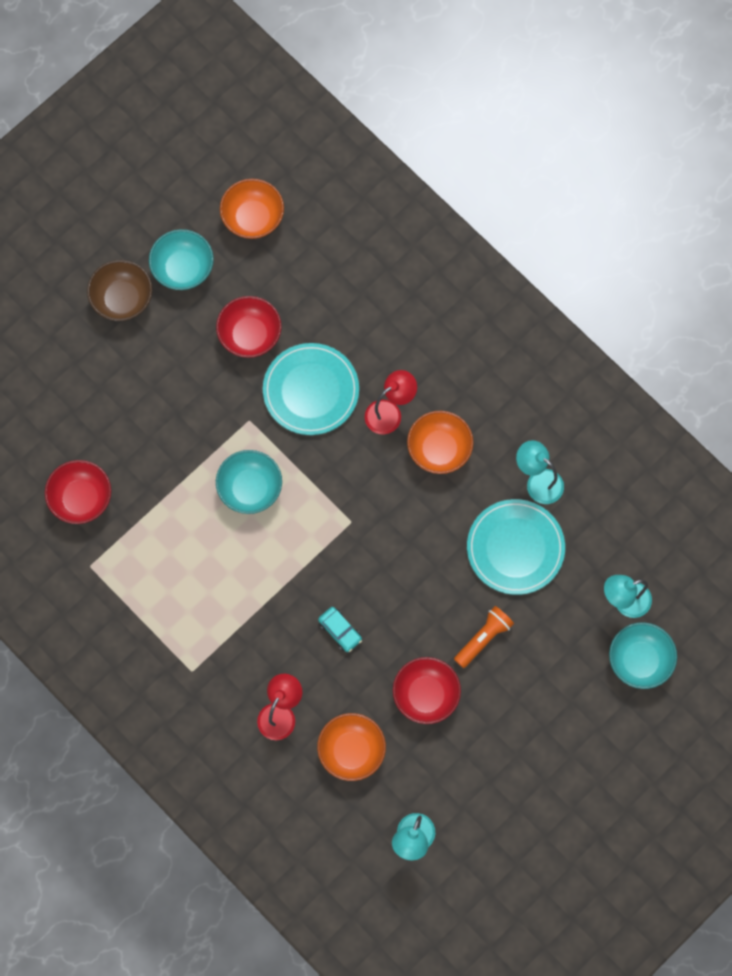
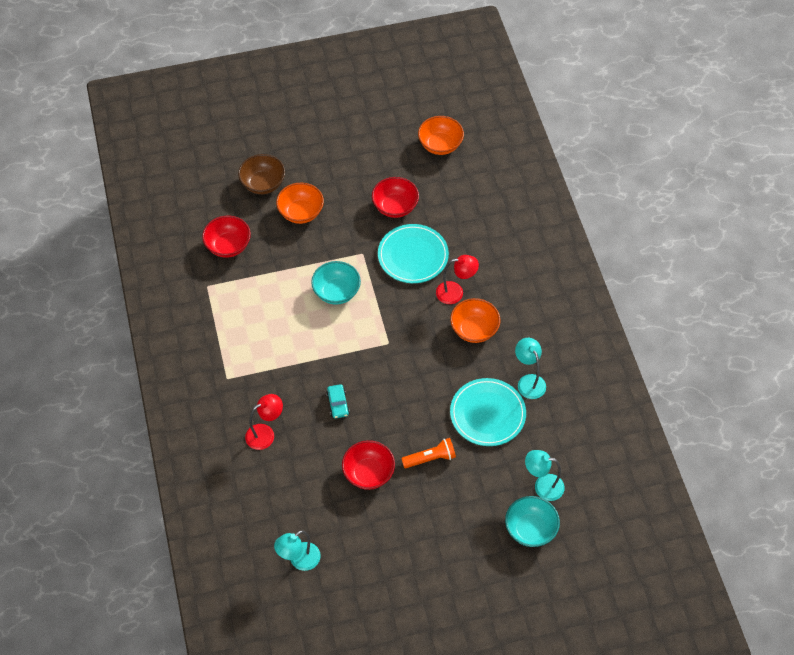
camera: 30 degrees right, 15 degrees down
brown bowl [87,260,152,321] -> brown bowl moved to [238,154,285,194]
turquoise bowl [149,229,214,290] -> none
orange bowl [317,713,386,781] -> orange bowl moved to [276,183,324,224]

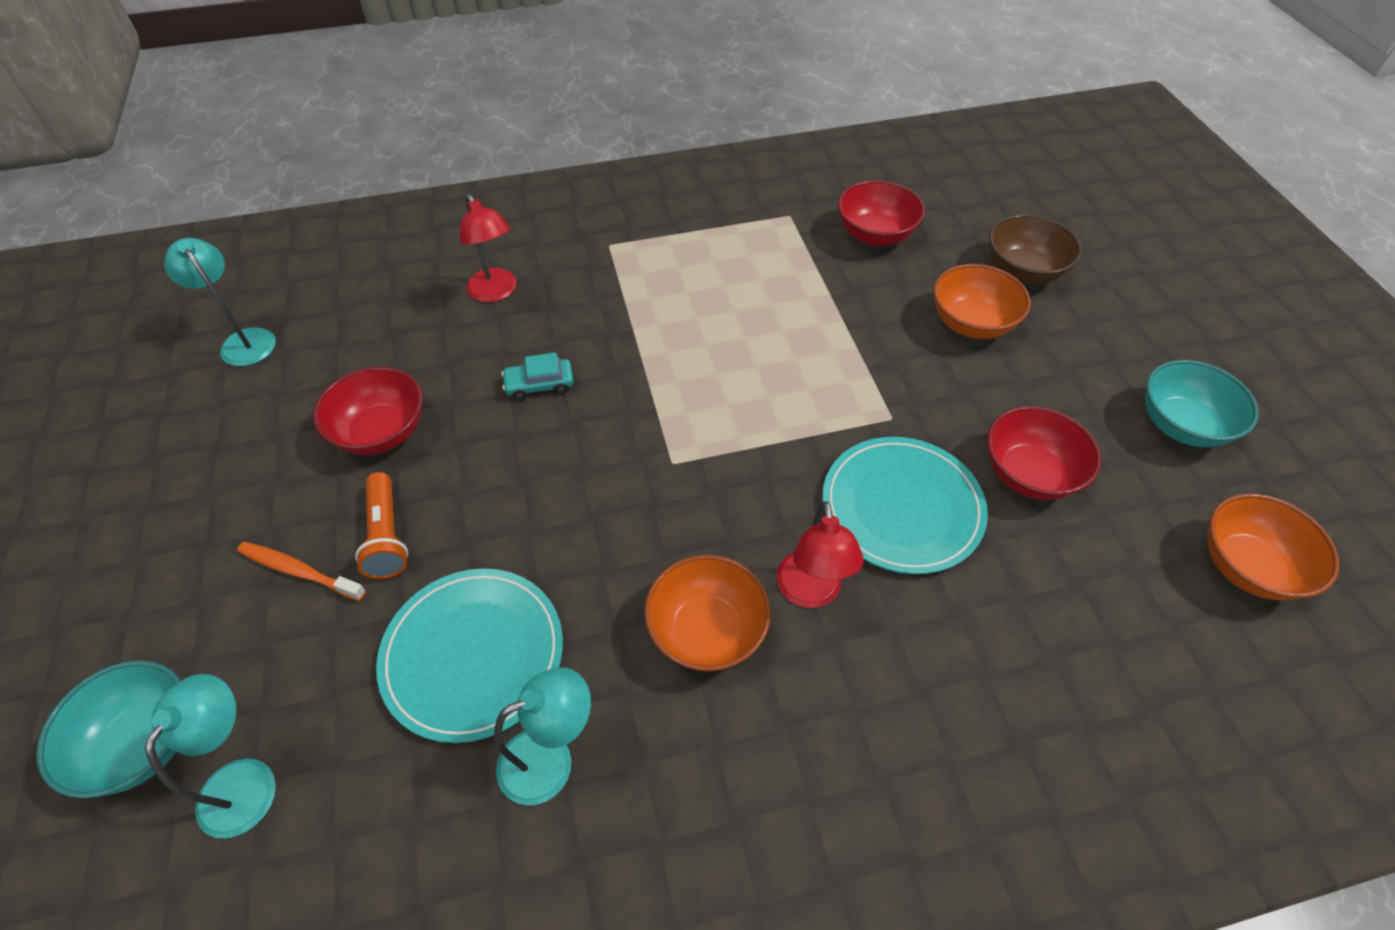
camera: 90 degrees right, 5 degrees down
turquoise bowl [311,261,361,305] -> turquoise bowl moved to [1145,360,1259,447]
none -> orange toothbrush [237,542,366,601]

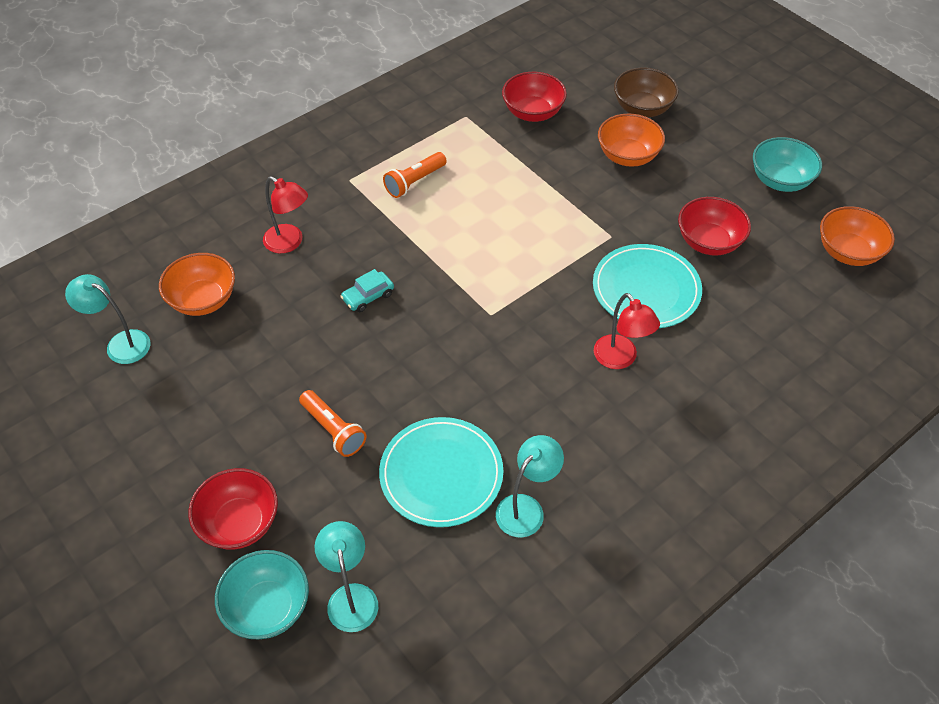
camera: 25 degrees left, 0 degrees up
orange toothbrush [237,542,366,601] -> none
red bowl [313,367,423,455] -> red bowl moved to [188,468,278,550]
orange bowl [644,555,771,671] -> orange bowl moved to [159,253,235,316]
none -> orange flashlight [383,152,447,198]

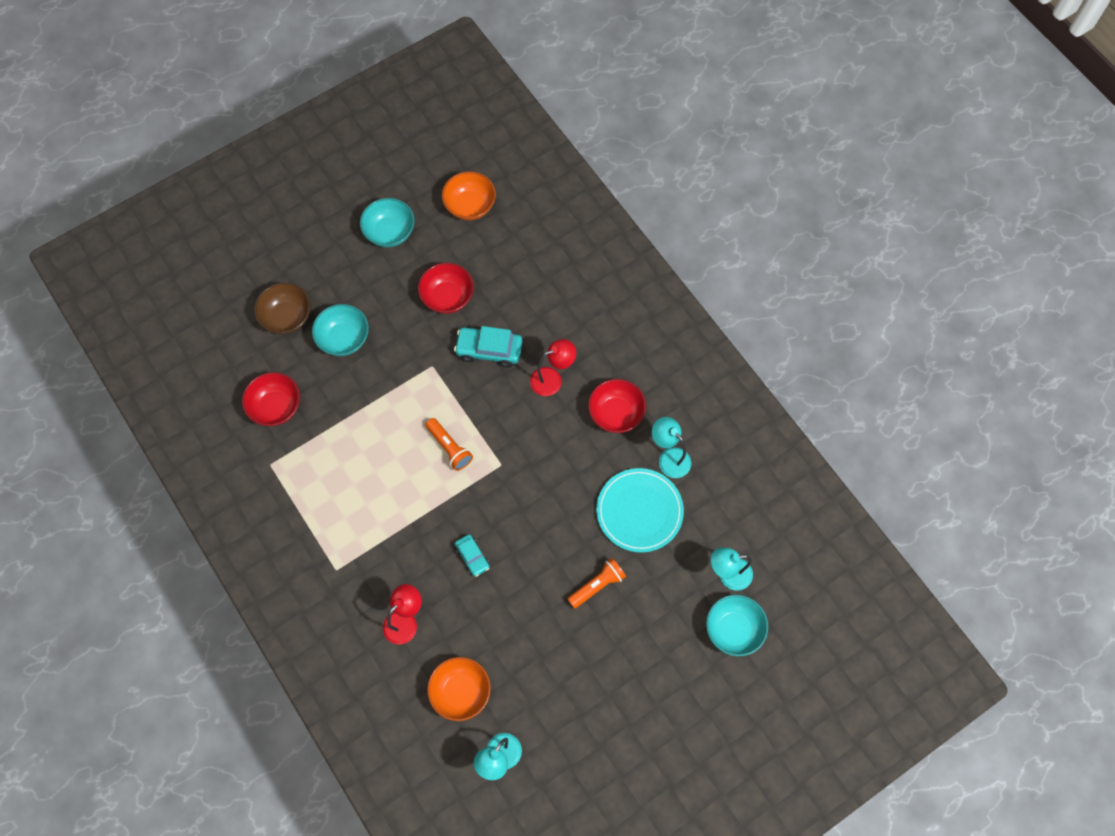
camera: 85 degrees left, 15 degrees up
red bowl [188,468,278,550] -> red bowl moved to [588,379,646,433]
orange flashlight [383,152,447,198] -> orange flashlight moved to [425,418,473,471]
turquoise plate [593,244,702,328] -> turquoise car [454,326,523,367]
orange bowl [598,113,665,167] -> turquoise bowl [312,304,369,356]

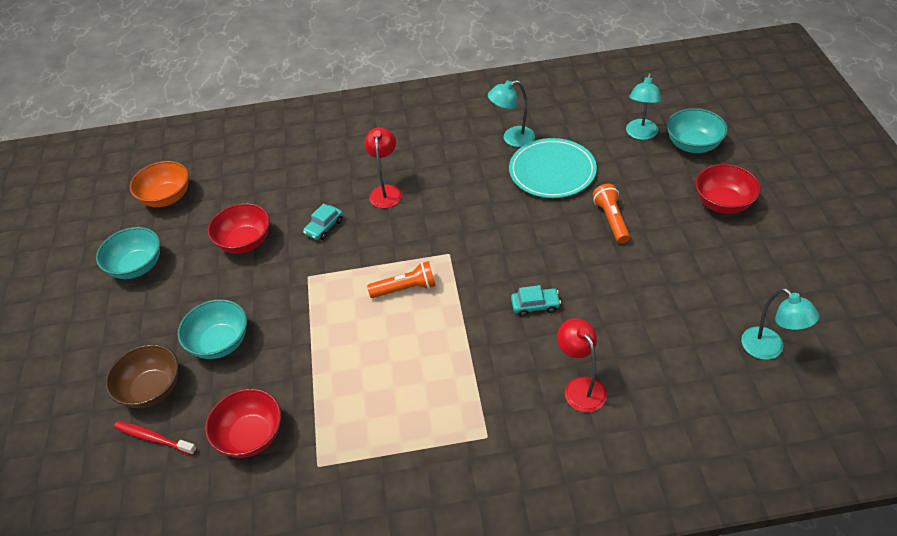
camera: 60 degrees left, 20 degrees down
orange bowl [427,657,491,721] -> none
turquoise car [454,326,523,367] -> turquoise car [303,203,343,240], size x0.60
red bowl [588,379,646,433] -> red bowl moved to [695,164,761,214]
none -> red toothbrush [114,421,197,455]

